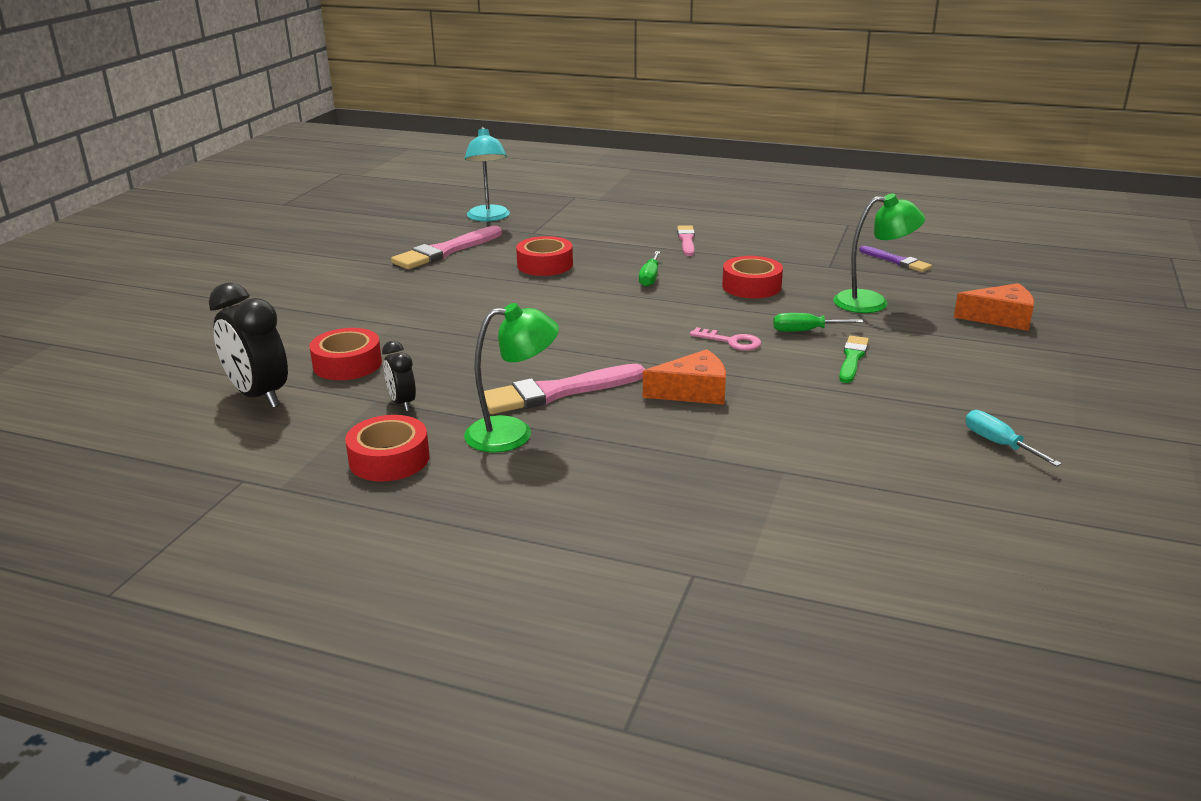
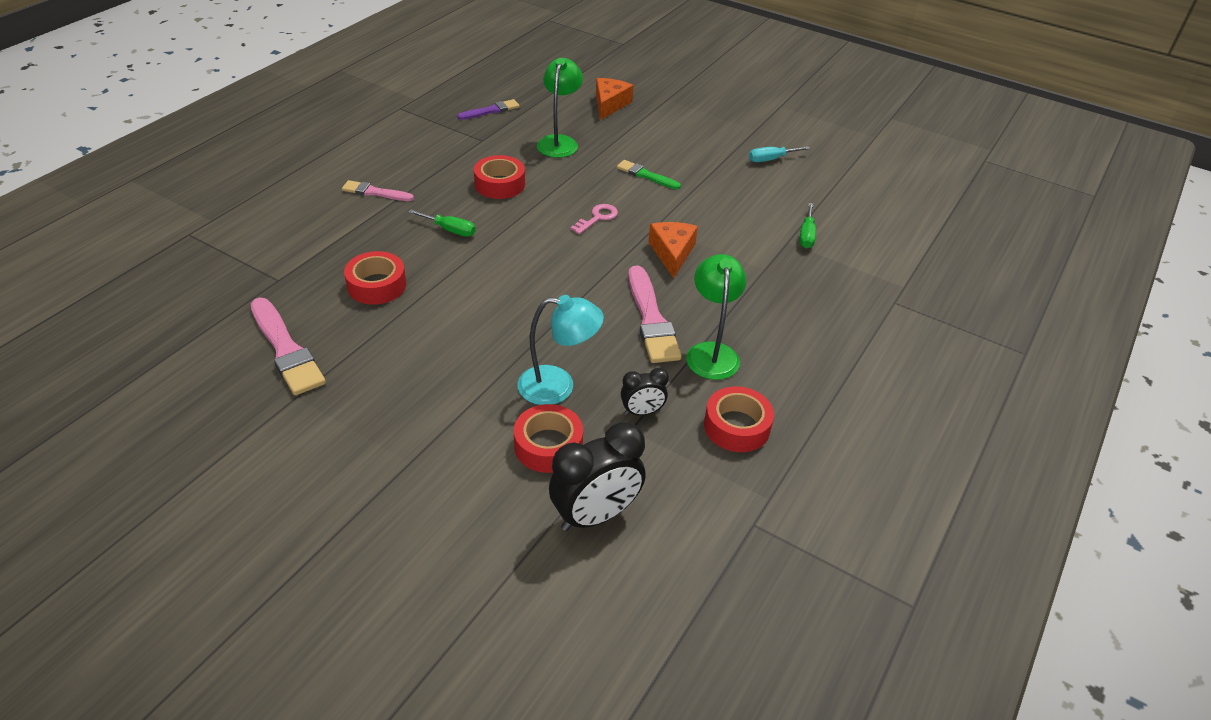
camera: 80 degrees left, 15 degrees up
turquoise lamp [465,127,510,222] -> turquoise lamp moved to [518,295,604,405]
green screwdriver [773,313,863,332] -> green screwdriver moved to [799,203,816,248]

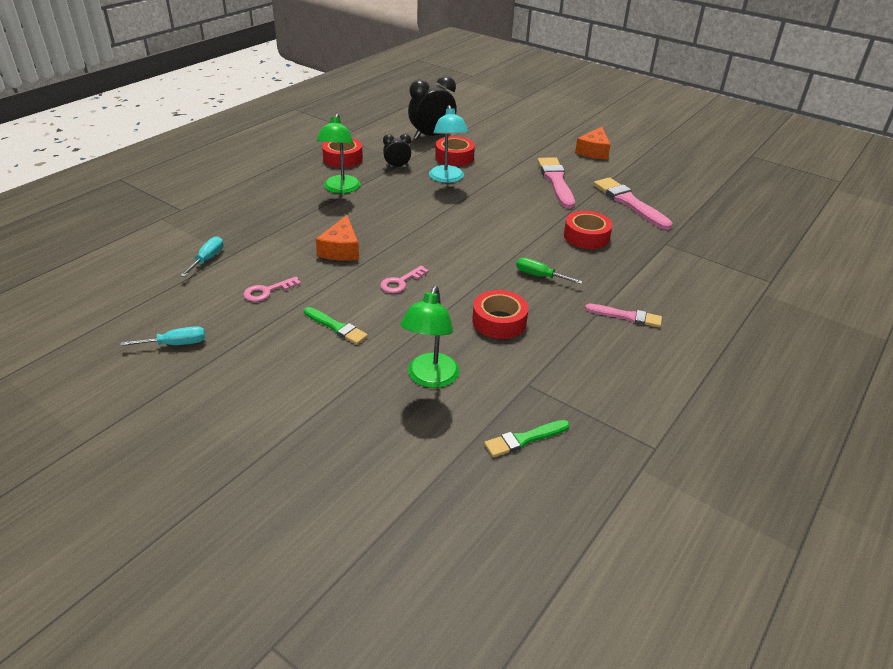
camera: 175 degrees left, 5 degrees down
purple brush [457,99,520,120] -> green brush [484,420,570,457]
turquoise lamp [518,295,604,405] -> turquoise lamp turned 105 degrees counterclockwise [429,105,469,183]
orange cheese [596,78,634,120] -> orange cheese moved to [575,127,611,159]
pink brush [628,265,682,363] -> pink brush moved to [537,157,575,208]
green screwdriver [799,203,816,248] -> turquoise screwdriver [180,236,223,277]
none -> pink key [243,277,301,302]

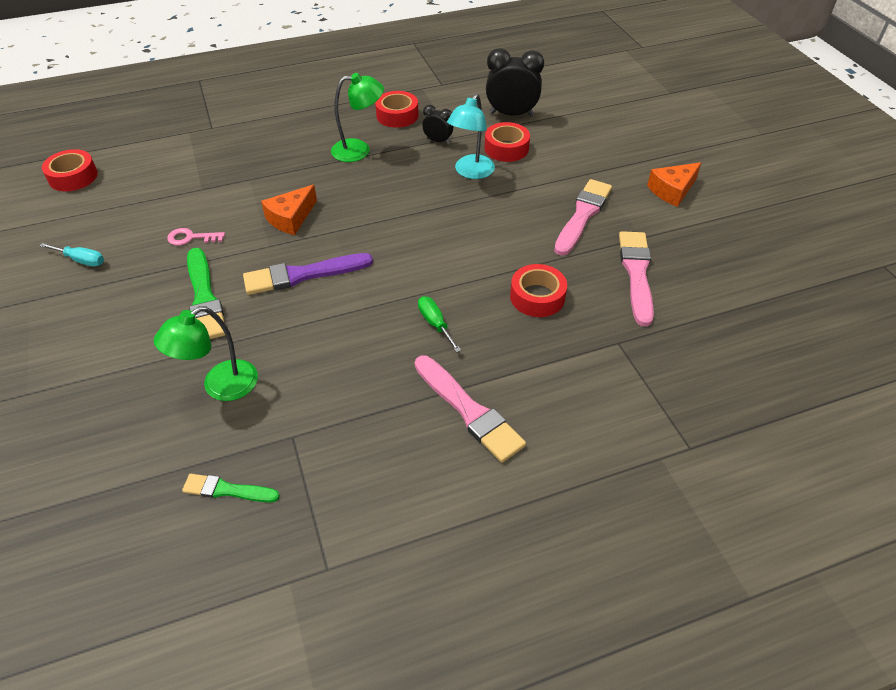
camera: 35 degrees right, 10 degrees up
turquoise screwdriver [180,236,223,277] -> none
green brush [304,307,368,344] -> green brush [187,248,225,339], size x1.70
green lamp [316,113,361,193] -> green lamp turned 135 degrees counterclockwise [331,73,384,162]
pink key [380,266,429,293] -> purple brush [243,253,373,295]
red tape [472,290,528,339] -> red tape moved to [42,149,98,191]
pink brush [585,304,662,327] -> pink brush [415,356,526,463], size x1.70

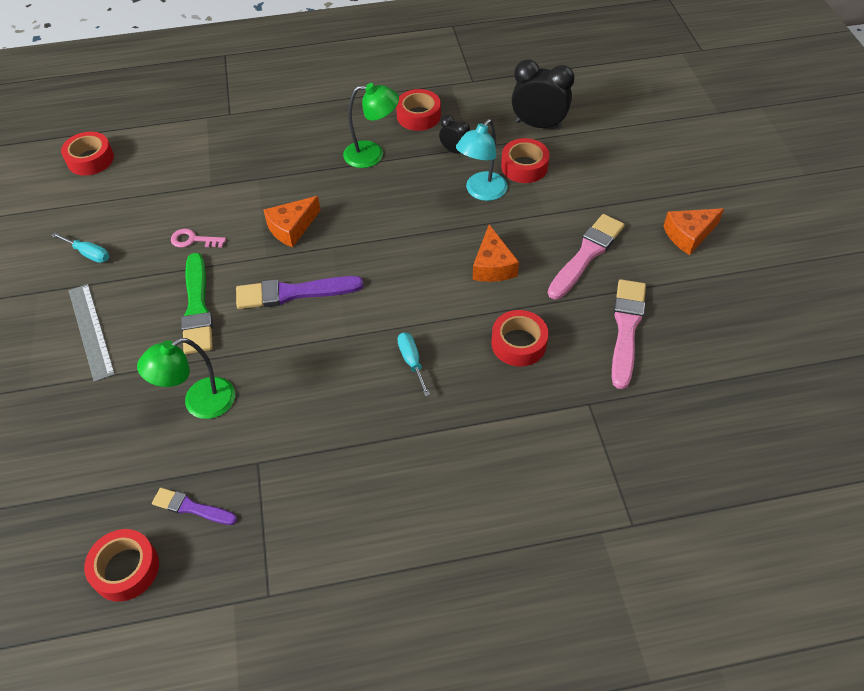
camera: 10 degrees right, 5 degrees up
green brush [182,474,280,502] -> purple brush [152,488,237,525]
pink brush [415,356,526,463] -> none
green screwdriver [418,296,461,352] -> turquoise screwdriver [397,332,430,396]
none -> grey ruler [69,284,115,382]
none -> red tape [84,529,159,602]
none -> orange cheese [473,225,519,282]

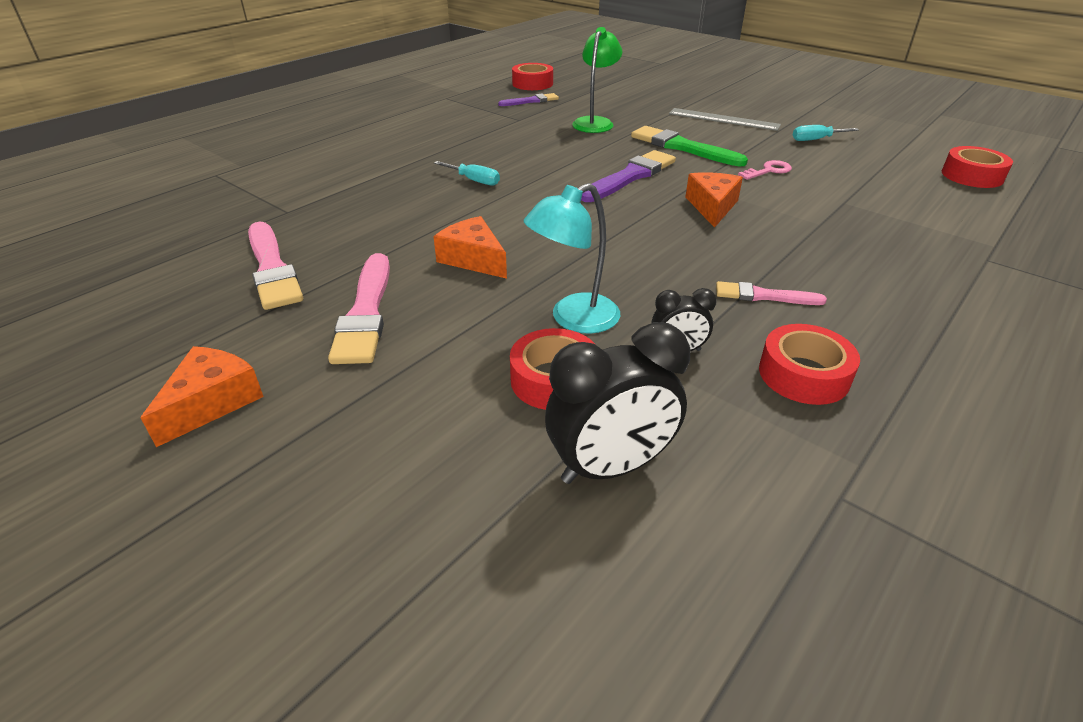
camera: 140 degrees right, 15 degrees down
green lamp [343,83,399,168] -> pink brush [716,281,827,305]
turquoise lamp [456,119,508,201] -> turquoise lamp turned 120 degrees counterclockwise [524,183,620,334]
red tape [491,310,548,367] -> none

